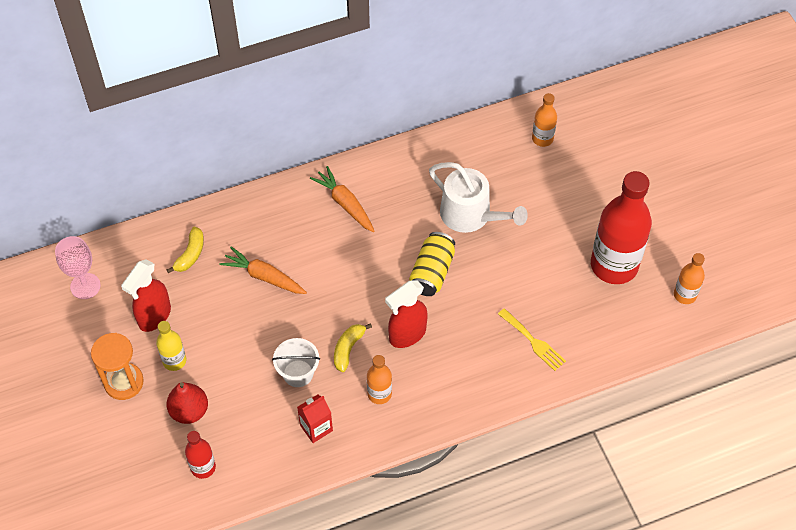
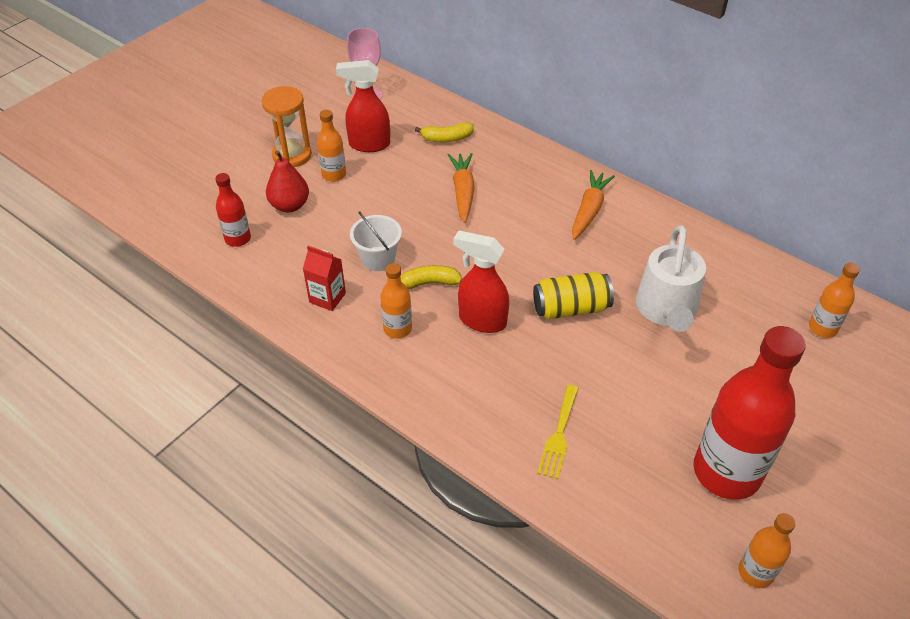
camera: 60 degrees right, 10 degrees down
yellow bottle [156,321,186,371] -> orange bottle [317,110,346,182]

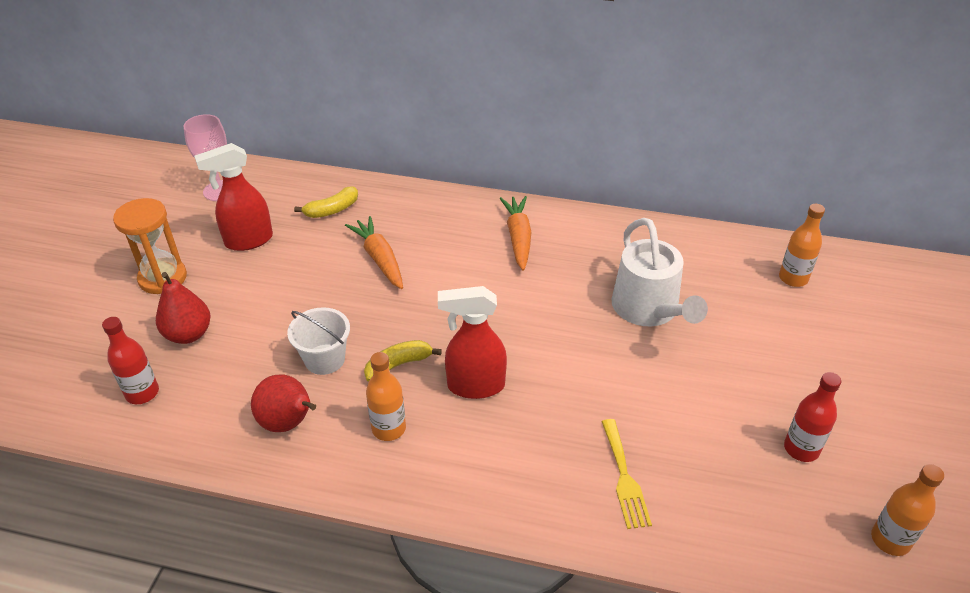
camera: 25 degrees left, 5 degrees down
red carton [303,246,346,311] -> red pear [251,375,316,432]
orange bottle [317,110,346,182] -> none
yellow can [533,272,614,319] -> none
red bottle [694,326,806,500] -> red bottle [784,372,841,462], size x0.48

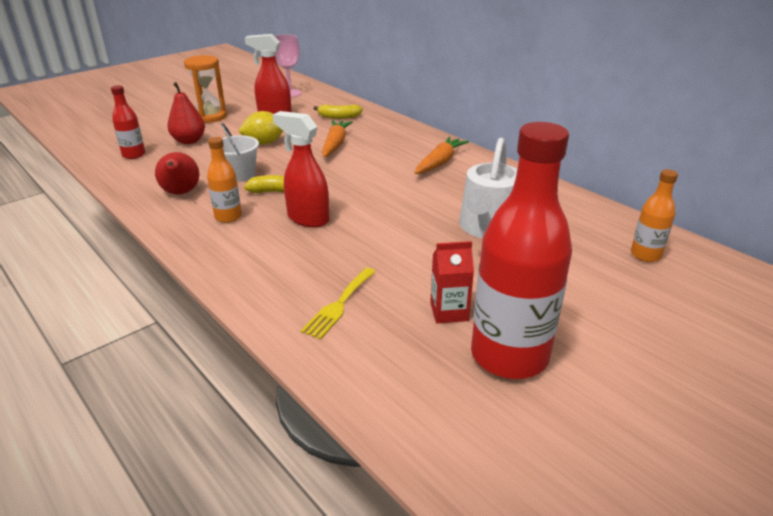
camera: 35 degrees right, 10 degrees down
red bottle [784,372,841,462] -> red bottle [471,122,572,379], size x2.09
orange bottle [871,464,944,556] -> none
none -> yellow lemon [238,111,283,145]
none -> red carton [430,241,474,323]

